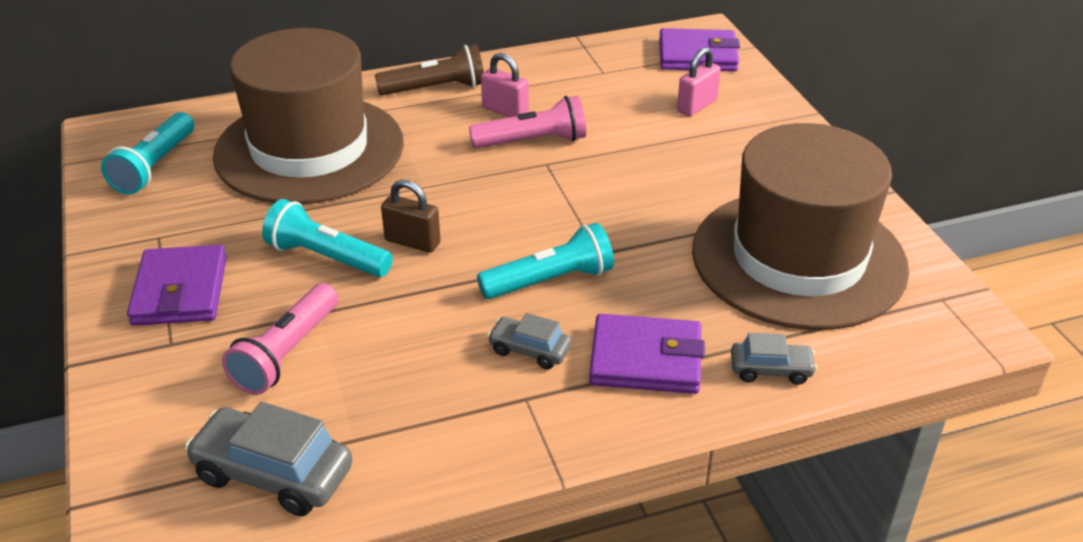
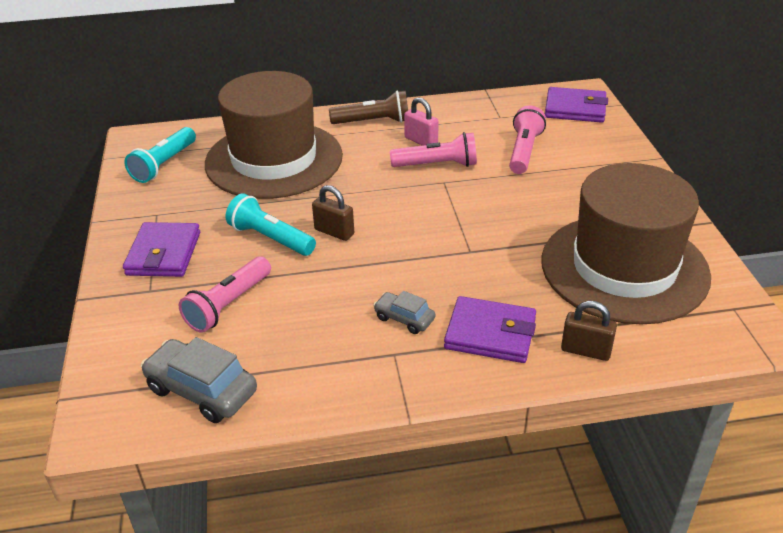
camera: 10 degrees right, 0 degrees up
turquoise flashlight [477,223,614,299] -> none
pink padlock [677,47,721,116] -> none
grey car [731,333,817,385] -> brown padlock [561,301,617,361]
none -> pink flashlight [509,106,546,174]

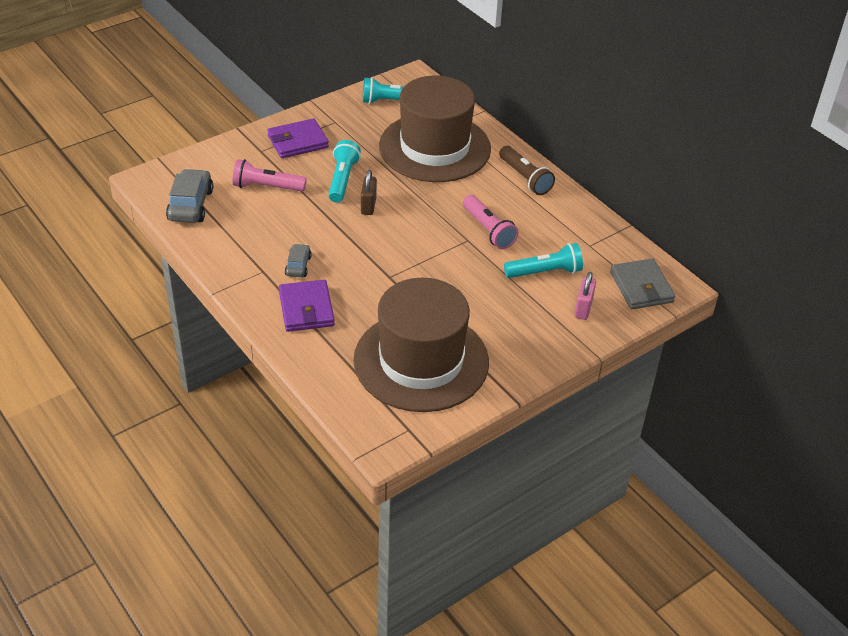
camera: 60 degrees right, 5 degrees up
pink padlock [404,97,439,146] -> pink padlock moved to [574,272,596,320]
pink flashlight [509,106,546,174] -> turquoise flashlight [504,243,583,278]
purple wallet [545,87,608,123] -> grey wallet [610,258,675,309]
brown padlock [561,301,617,361] -> none

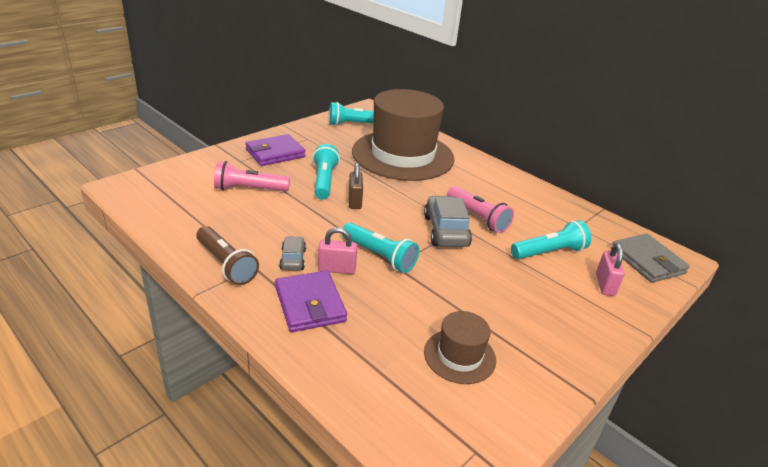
camera: 10 degrees left, 10 degrees down
grey car [166,169,213,223] -> grey car moved to [424,196,472,247]
brown hat [353,278,489,412] -> brown hat [424,311,496,384], size x0.44
brown flashlight [499,146,555,195] -> brown flashlight moved to [196,226,259,285]
none -> pink padlock [318,227,357,274]
none -> turquoise flashlight [342,223,419,273]

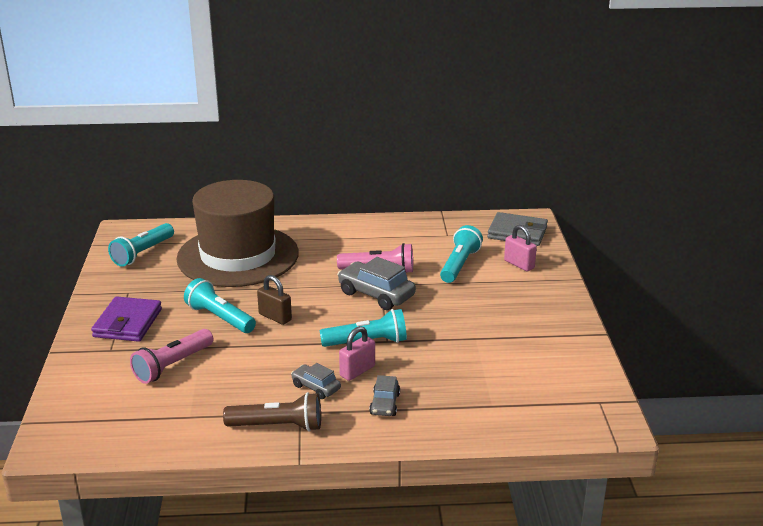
camera: 45 degrees left, 5 degrees down
purple wallet [275,270,347,332] -> grey car [369,375,400,416]
brown hat [424,311,496,384] -> none

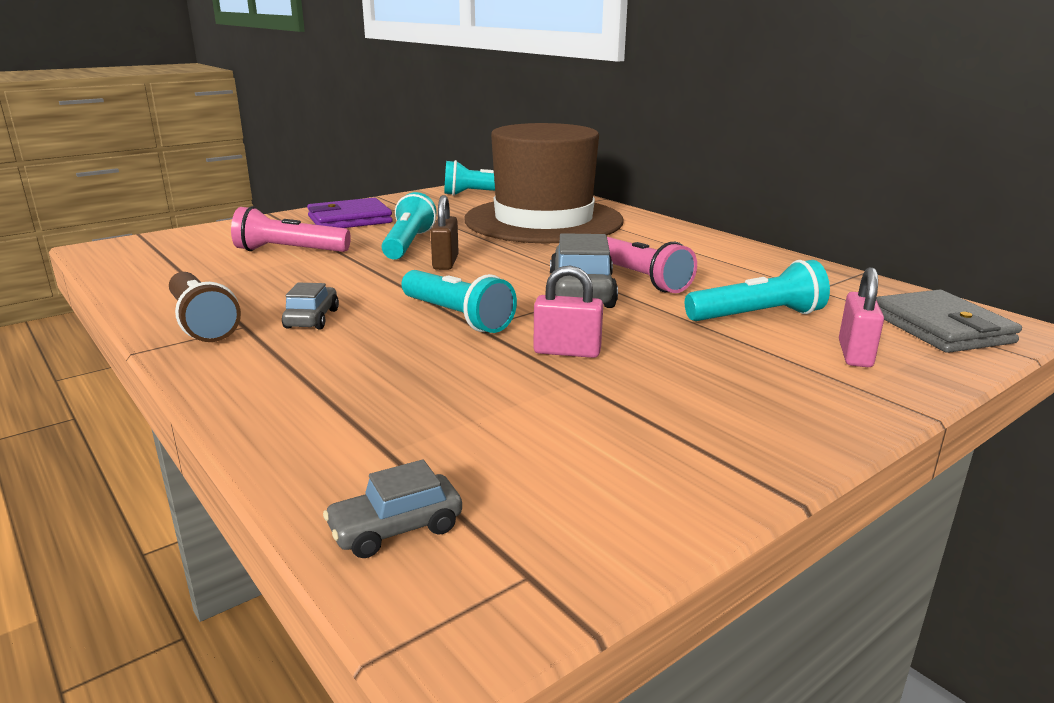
camera: 55 degrees right, 5 degrees down
pink padlock [339,326,375,381] -> pink padlock moved to [533,266,603,358]
grey car [369,375,400,416] -> grey car moved to [323,460,462,558]

